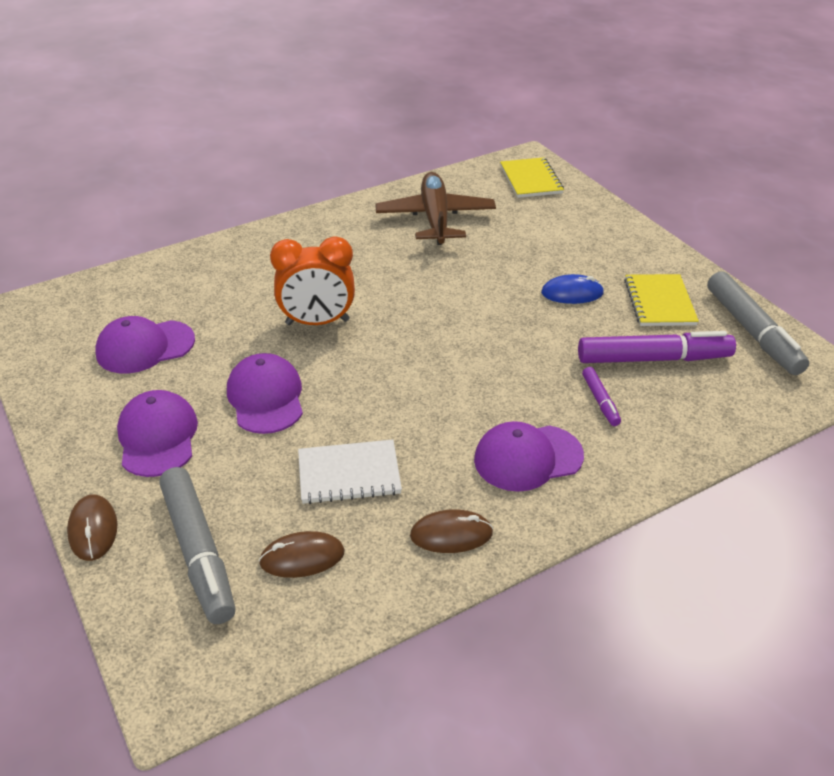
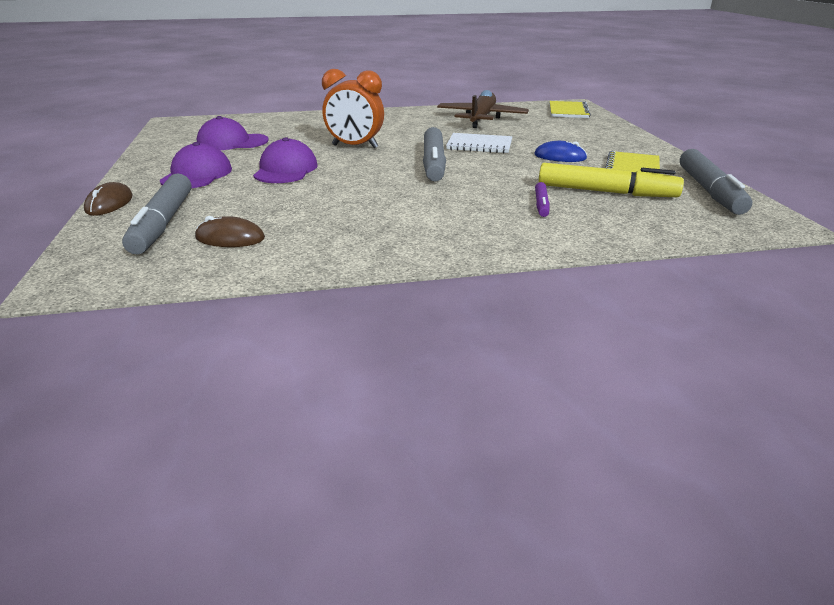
camera: 20 degrees right, 10 degrees down
white notebook [298,439,402,504] -> white notebook moved to [446,133,512,154]
brown mouse [410,509,493,553] -> none
purple cap [474,421,584,492] -> none
purple marker [578,331,736,363] -> yellow marker [539,163,684,197]
none -> grey marker [423,127,446,181]

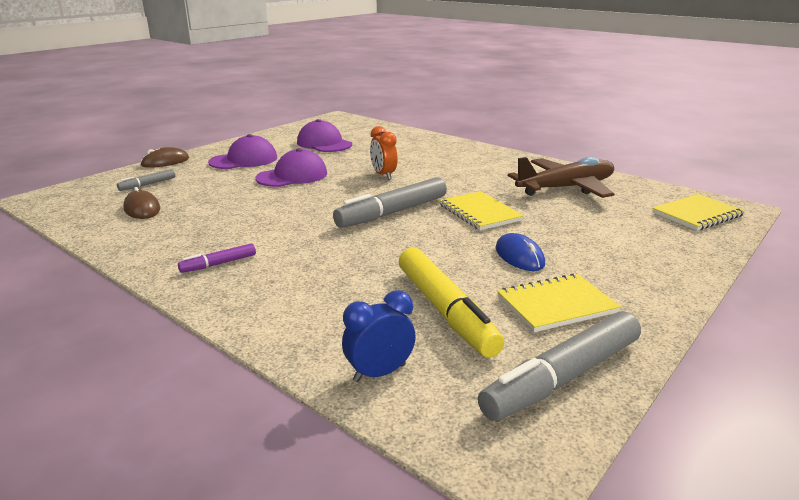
camera: 50 degrees right, 5 degrees down
grey marker [122,174,191,254] -> grey marker [117,169,176,191], size x0.48
orange clock [322,69,384,148] -> orange clock [370,126,398,180], size x0.64
white notebook [446,133,512,154] -> yellow notebook [439,191,524,230]
purple marker [535,182,550,217] -> purple marker moved to [178,243,256,273]
none -> blue clock [342,290,416,382]

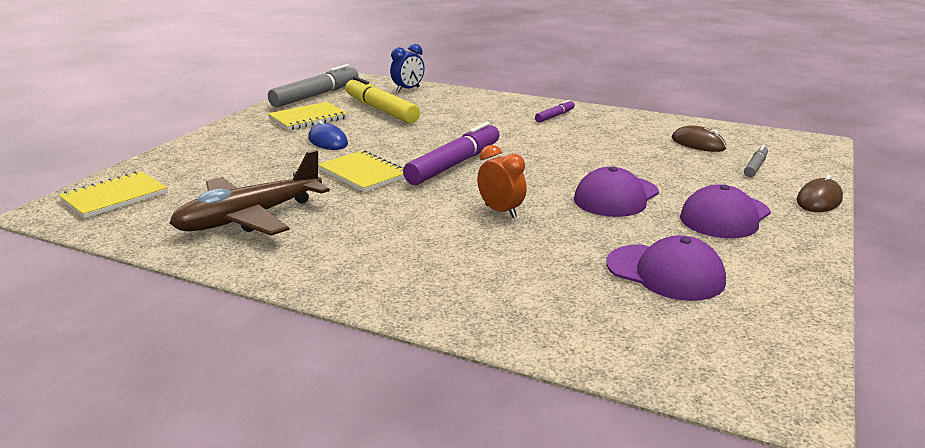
camera: 165 degrees right, 0 degrees up
grey marker [333,177,447,228] -> purple marker [403,122,500,185]

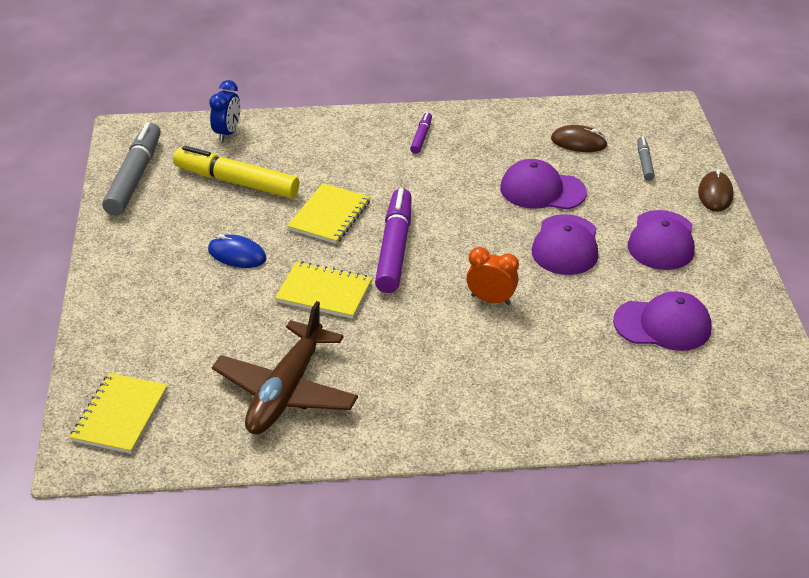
camera: 30 degrees left, 15 degrees up
yellow notebook [268,102,348,130] -> yellow notebook moved to [287,183,370,244]
none -> purple cap [500,159,587,210]

